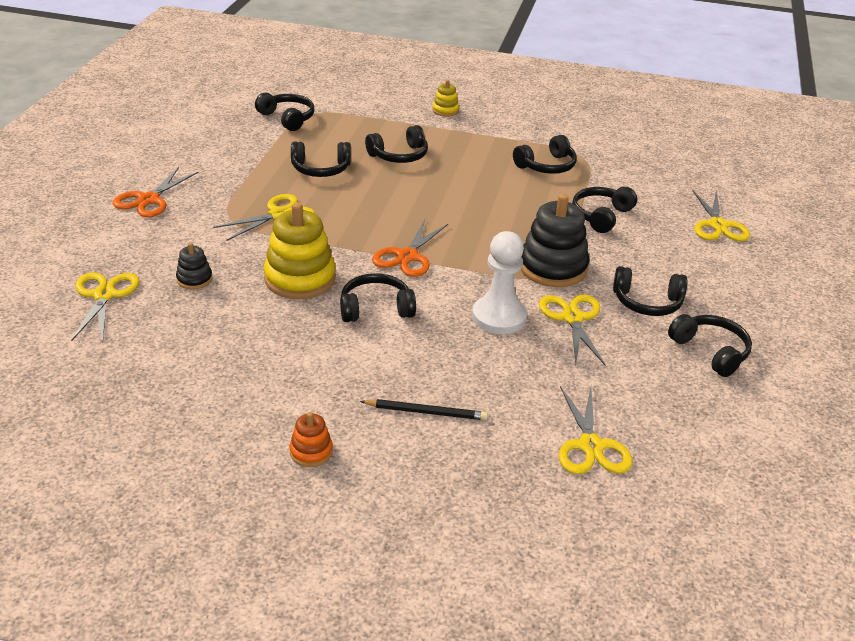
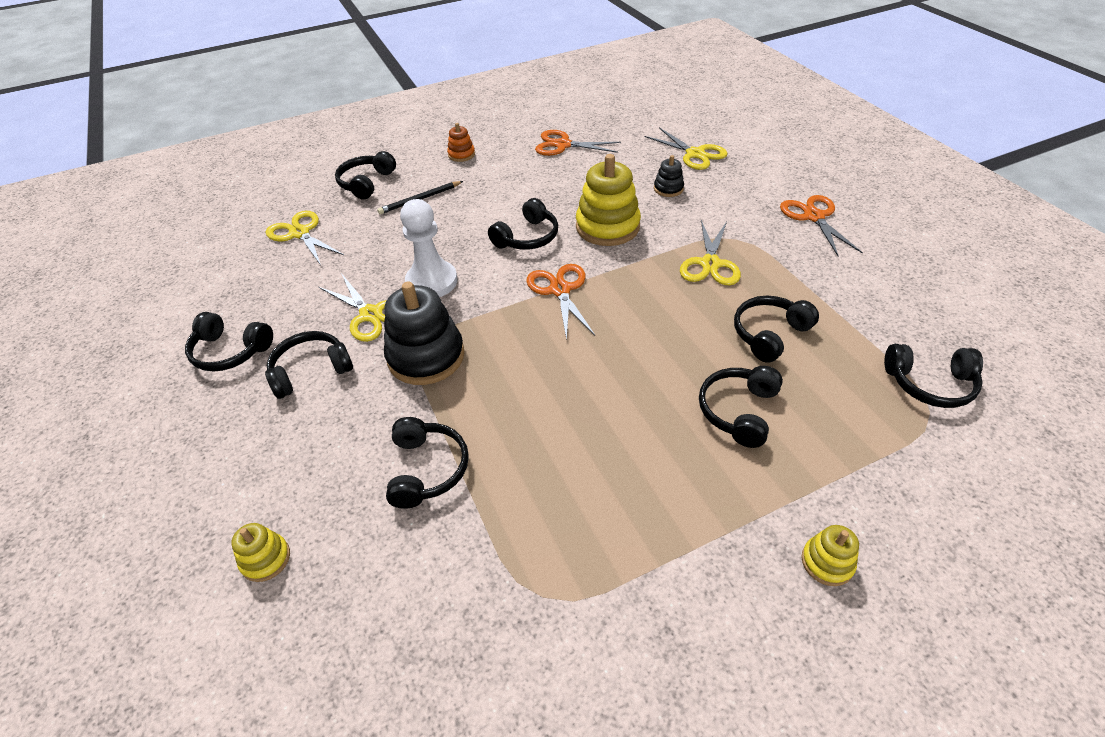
camera: 145 degrees right, 10 degrees up
black headphones [513,135,577,174] -> black headphones moved to [335,151,396,200]
yellow scissors [693,190,750,241] -> yellow stacking toy [231,523,290,582]
none -> orange scissors [535,130,621,156]

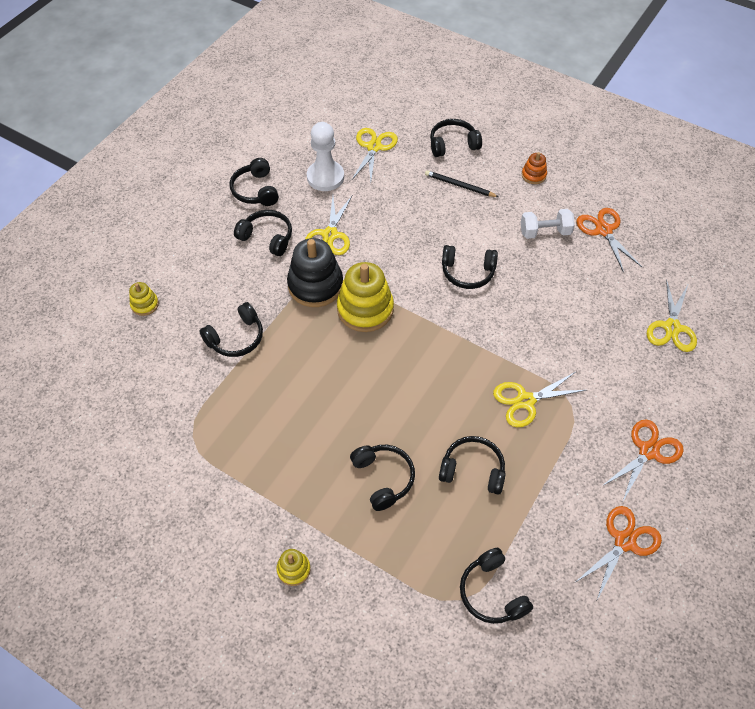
camera: 55 degrees right, 10 degrees up
white pawn [400,199,458,297] -> white pawn moved to [307,122,344,191]
orange scissors [526,264,595,341] -> orange scissors moved to [576,506,662,600]
yellow stacking toy [576,154,641,246] -> yellow stacking toy moved to [337,262,394,332]
black stacking toy [654,155,684,197] -> none
black headphones [699,366,783,448] -> black headphones turned 75 degrees clockwise [350,445,415,511]
none -> white dumbbell [521,209,575,239]

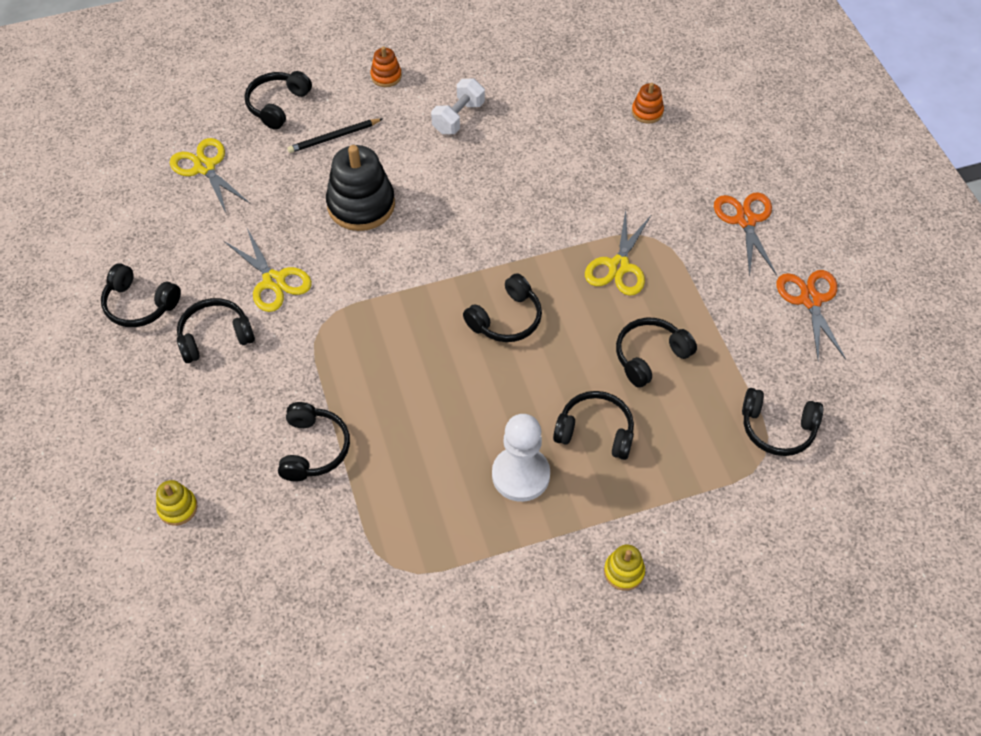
camera: 50 degrees left, 0 degrees up
black stacking toy [287,238,343,307] -> black stacking toy moved to [326,145,395,231]
white pawn [307,122,344,191] -> white pawn moved to [492,414,550,502]
yellow stacking toy [337,262,394,332] -> none
black headphones [442,245,498,289] -> black headphones moved to [463,273,542,342]
orange scissors [576,208,642,273] -> none
yellow scissors [647,279,697,352] -> orange stacking toy [632,83,664,124]

